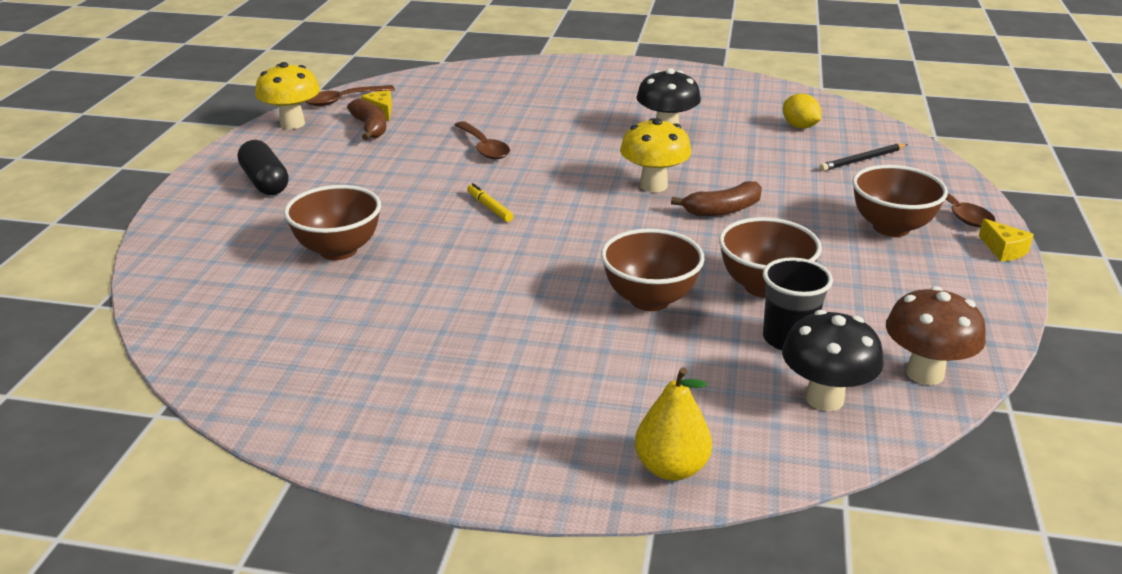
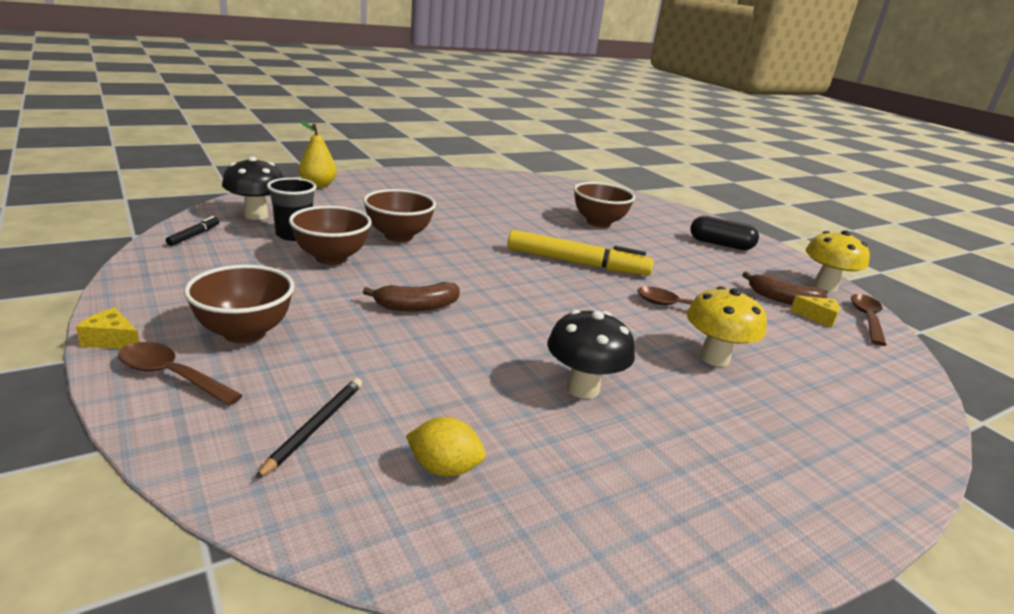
camera: 135 degrees right, 5 degrees down
yellow marker [467,183,514,222] -> yellow marker [508,230,654,276], size x2.33
yellow mushroom [620,118,691,192] -> yellow mushroom moved to [687,286,767,367]
brown banana [671,181,762,216] -> brown banana turned 135 degrees counterclockwise [363,282,460,311]
brown mushroom [886,286,986,385] -> black marker [166,216,220,246]

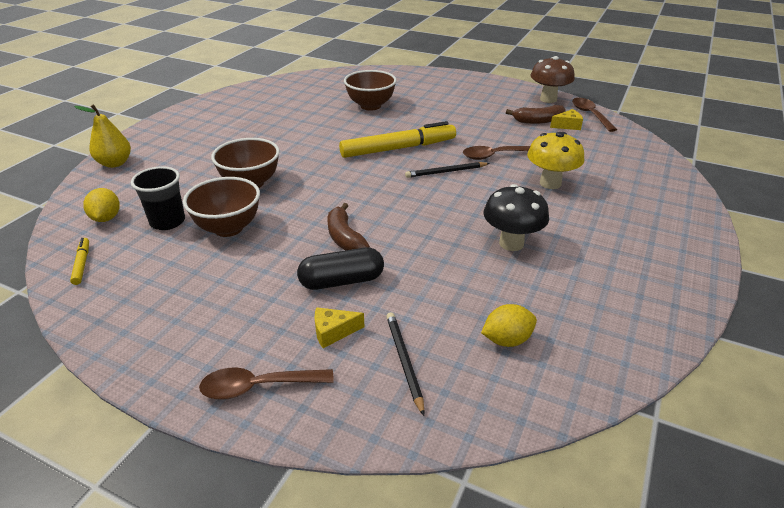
camera: 30 degrees left, 10 degrees up
yellow cheese [76,307,139,349] -> yellow cheese moved to [315,307,364,348]
black marker [166,216,220,246] -> yellow marker [70,238,89,285]
brown bowl [184,265,295,343] -> none
black mushroom [222,156,283,220] -> yellow lemon [83,188,120,222]
brown banana [363,282,460,311] -> brown banana turned 120 degrees clockwise [328,203,370,250]
black capsule [690,216,759,250] -> black capsule moved to [297,247,384,290]
yellow mushroom [806,230,870,292] -> brown mushroom [531,56,575,103]
none -> black pencil [405,162,490,178]

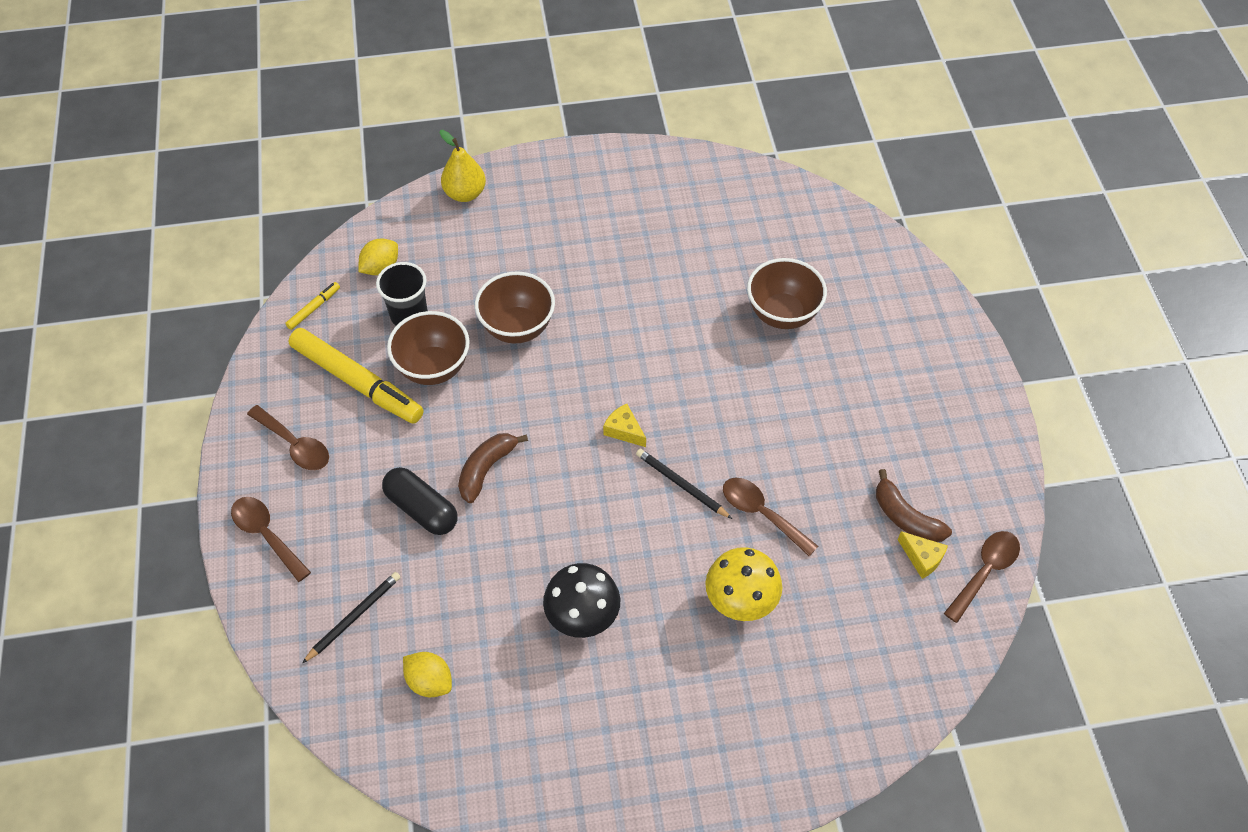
camera: 55 degrees right, 20 degrees up
yellow cheese [315,307,364,348] -> yellow cheese moved to [603,404,646,447]
yellow marker [339,121,456,158] -> yellow marker moved to [289,328,424,424]
brown mushroom [531,56,575,103] -> none
none -> brown spoon [247,405,329,470]

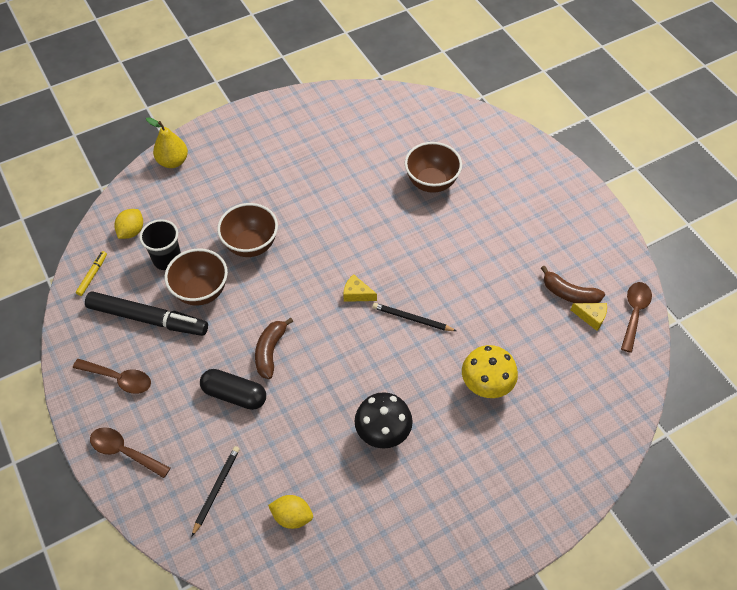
camera: 20 degrees left, 0 degrees up
yellow marker [289,328,424,424] -> black marker [85,292,208,336]
brown spoon [723,478,818,556] -> none

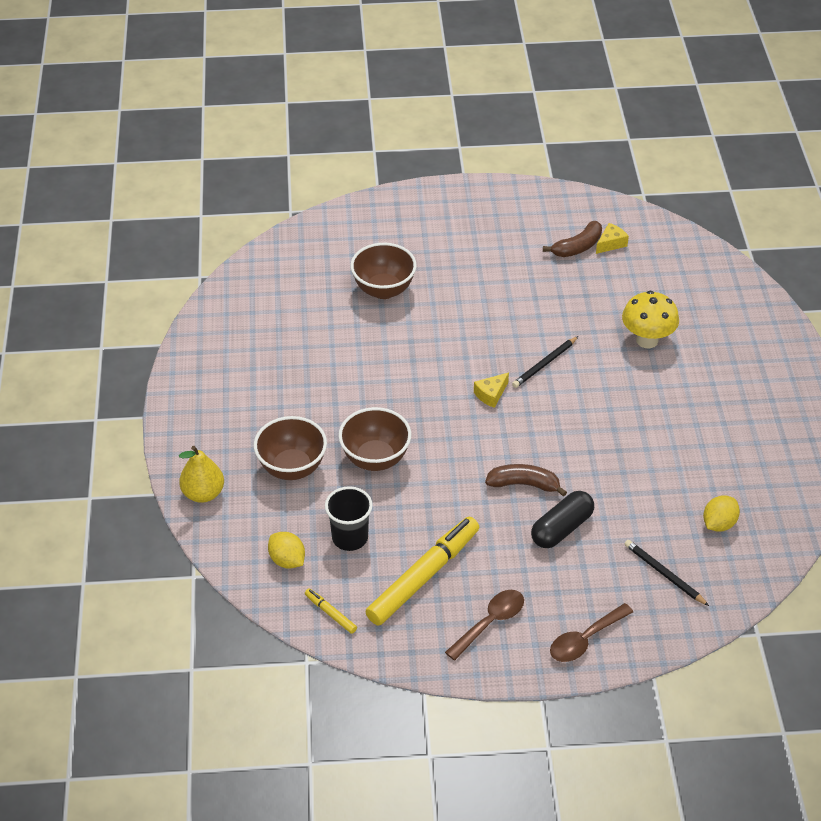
camera: 65 degrees left, 10 degrees down
black marker [85,292,208,336] -> yellow marker [366,517,479,626]
brown bowl [165,248,228,306] -> brown bowl moved to [254,416,327,480]
brown banana [255,318,293,379] -> brown banana turned 150 degrees clockwise [485,464,567,497]
black mushroom [355,392,413,449] -> none
brown spoon [621,282,652,353] -> none

